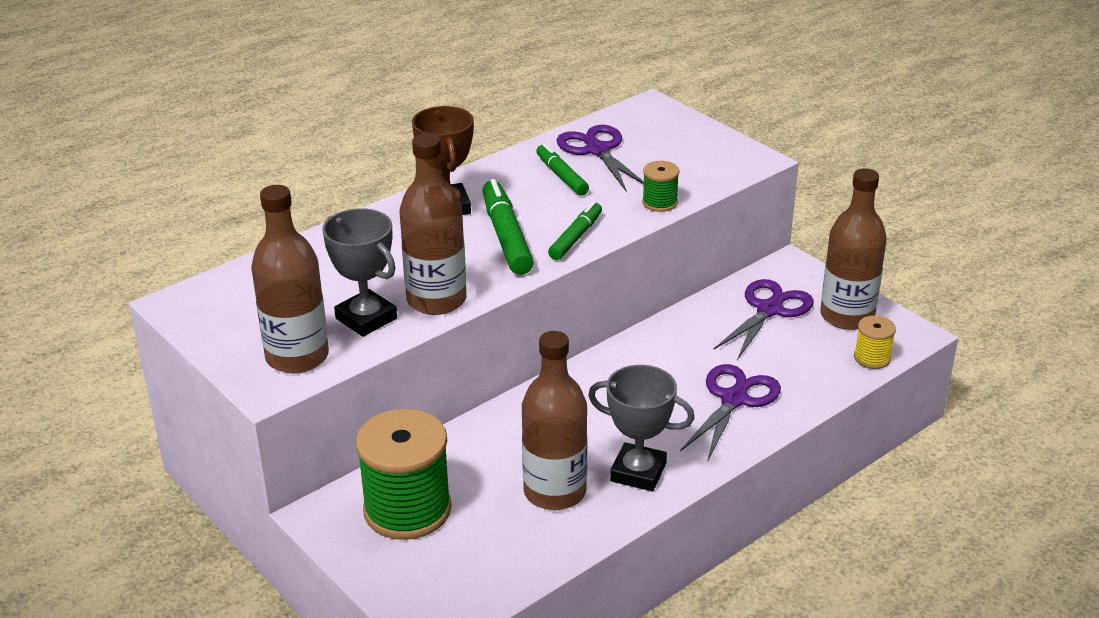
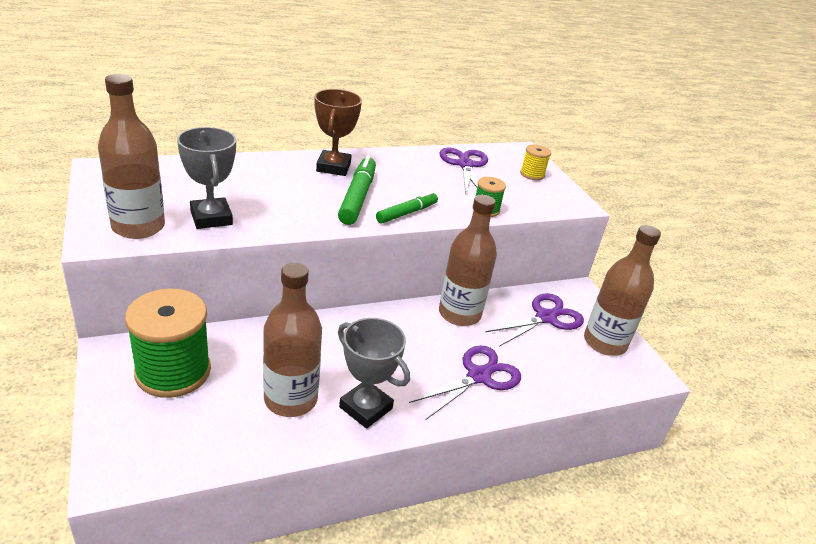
camera: 15 degrees right, 0 degrees up
brown bottle [399,133,466,315] -> brown bottle moved to [439,195,497,326]
green marker [536,143,589,196] -> none
yellow spool [854,316,896,369] -> yellow spool moved to [520,144,551,180]

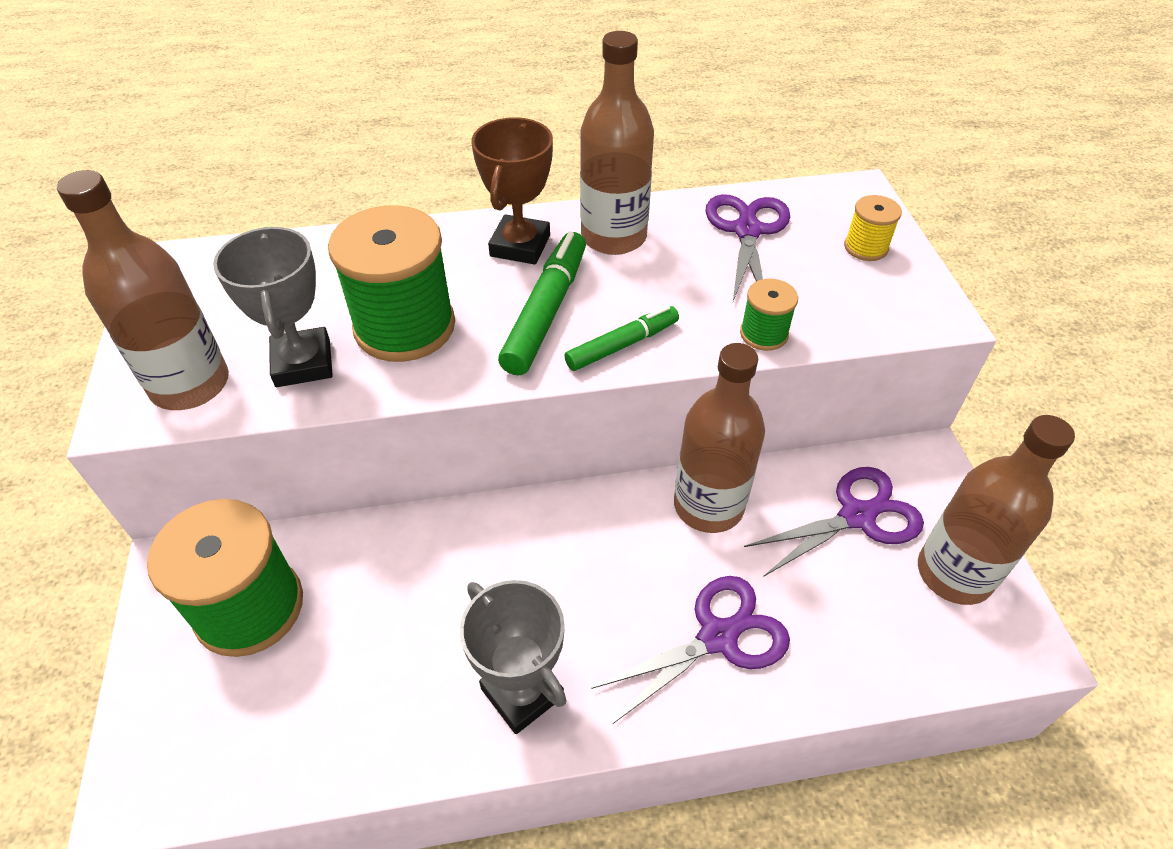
camera: 15 degrees right, 15 degrees up
brown bottle [263,262,322,417] -> brown bottle moved to [580,31,654,255]
none -> green spool [328,205,455,362]

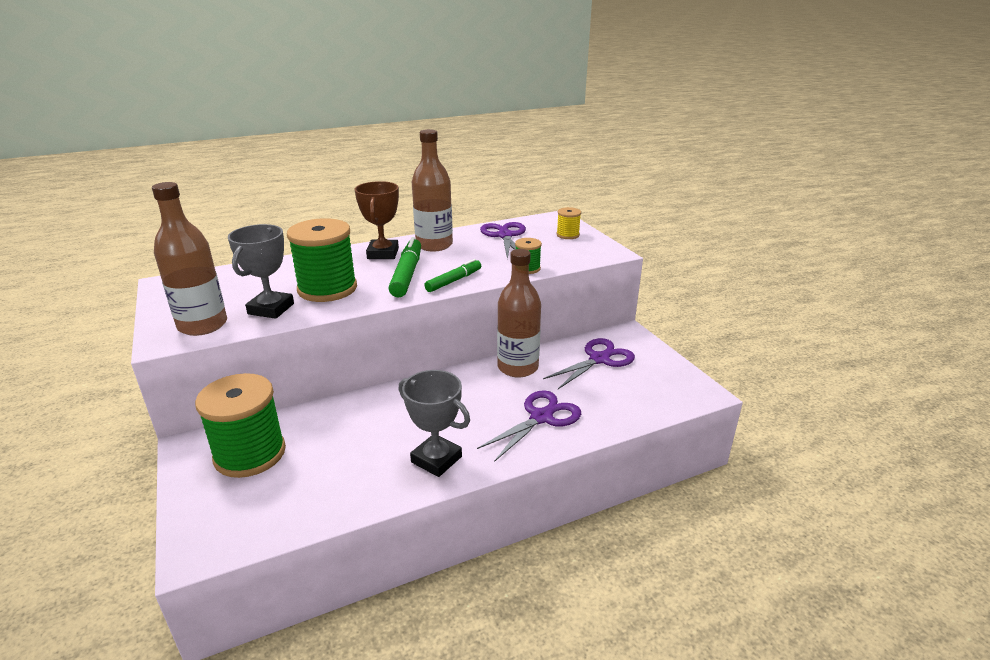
camera: 15 degrees left, 20 degrees down
grey trophy [213,227,333,387] -> grey trophy turned 45 degrees clockwise [228,224,294,319]
brown bottle [918,415,1075,605] -> none

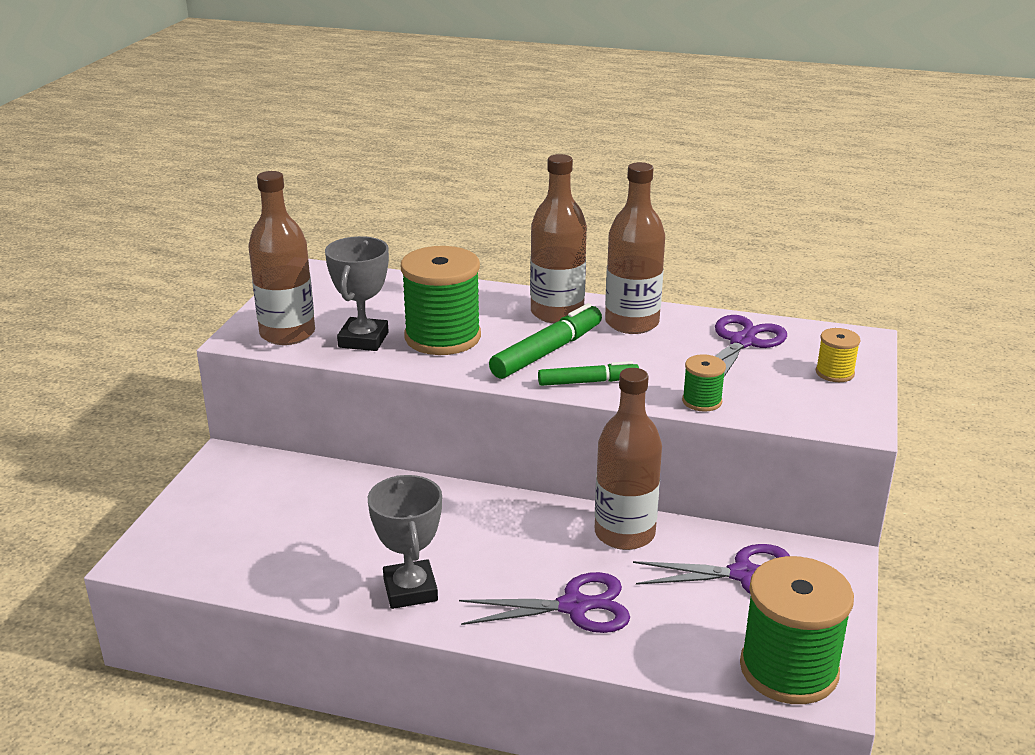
camera: 40 degrees right, 0 degrees up
green spool [195,373,286,478] -> green spool moved to [740,556,854,704]
grey trophy [228,224,294,319] -> grey trophy turned 45 degrees counterclockwise [325,236,389,351]
brown trophy [354,181,399,259] -> brown bottle [530,154,587,323]

